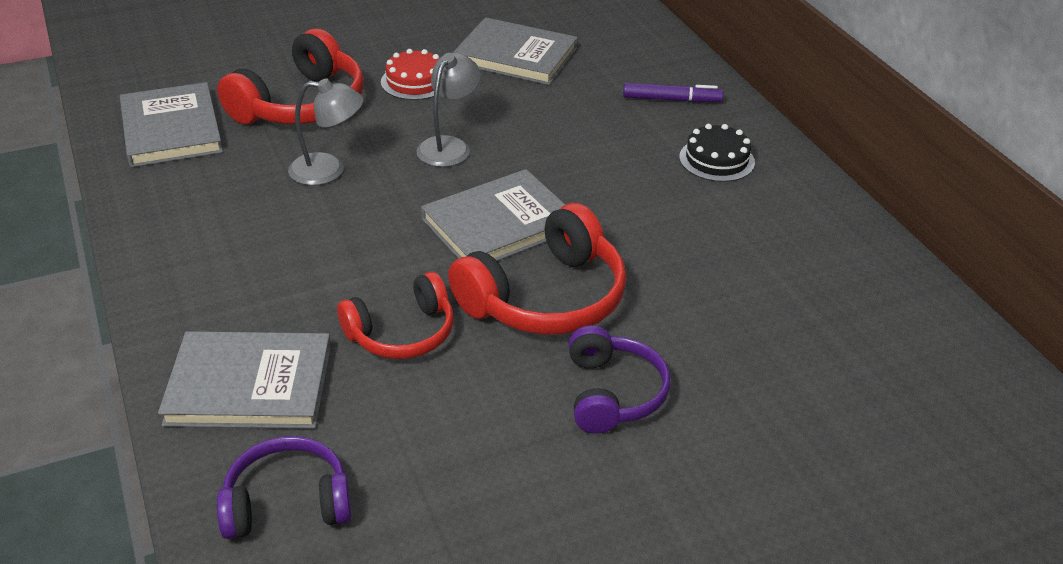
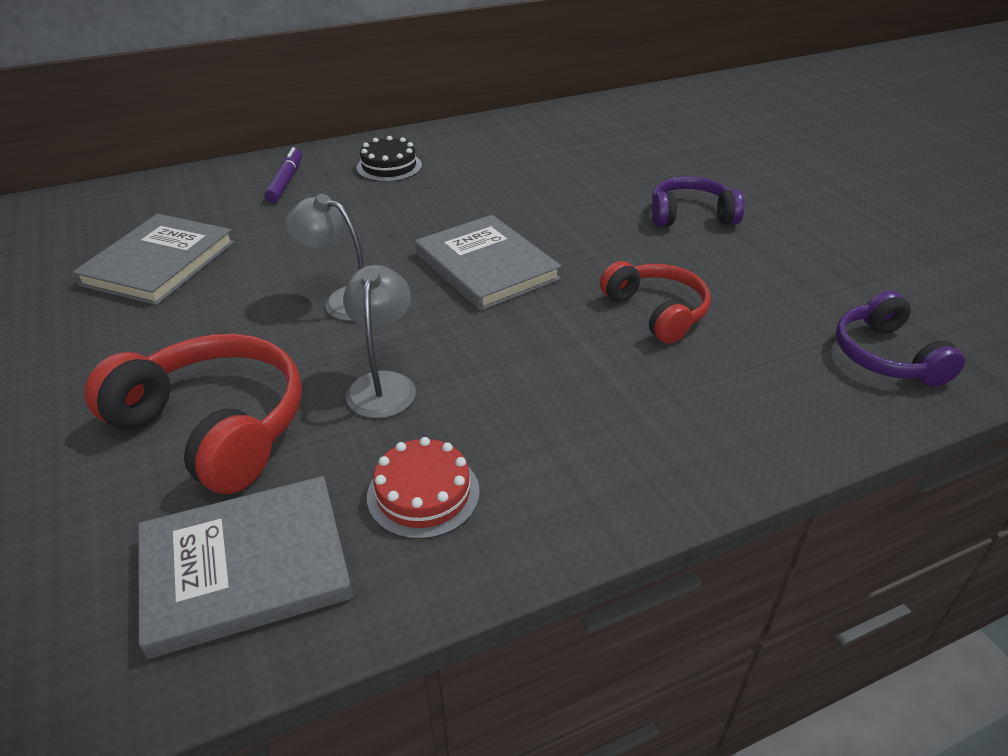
camera: 90 degrees left, 0 degrees up
grey book [158,331,331,429] -> none
red cake [381,49,439,100] -> red cake moved to [367,437,480,539]
red headphones [448,203,627,335] -> none

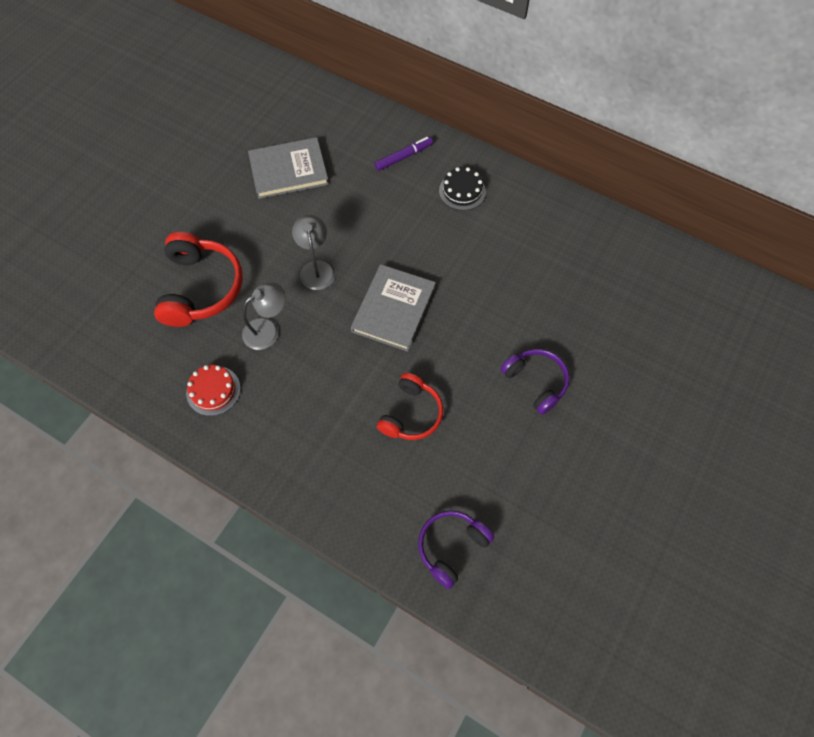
camera: 55 degrees right, 25 degrees up
grey book [139,476,353,659] -> none

